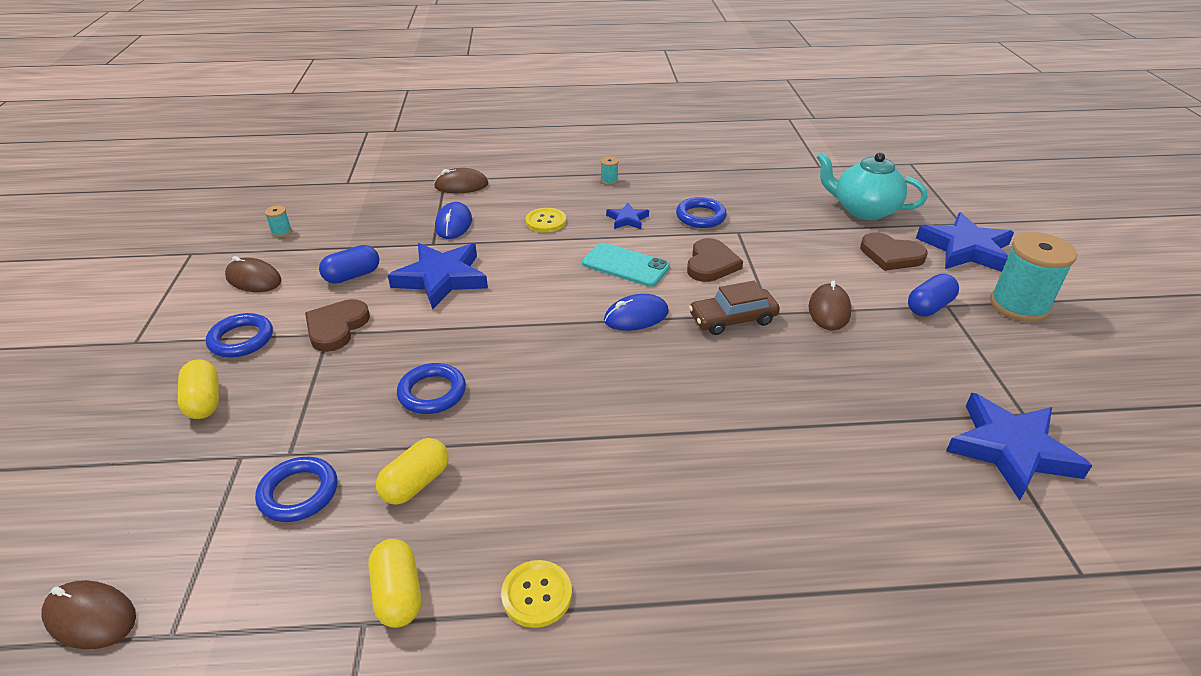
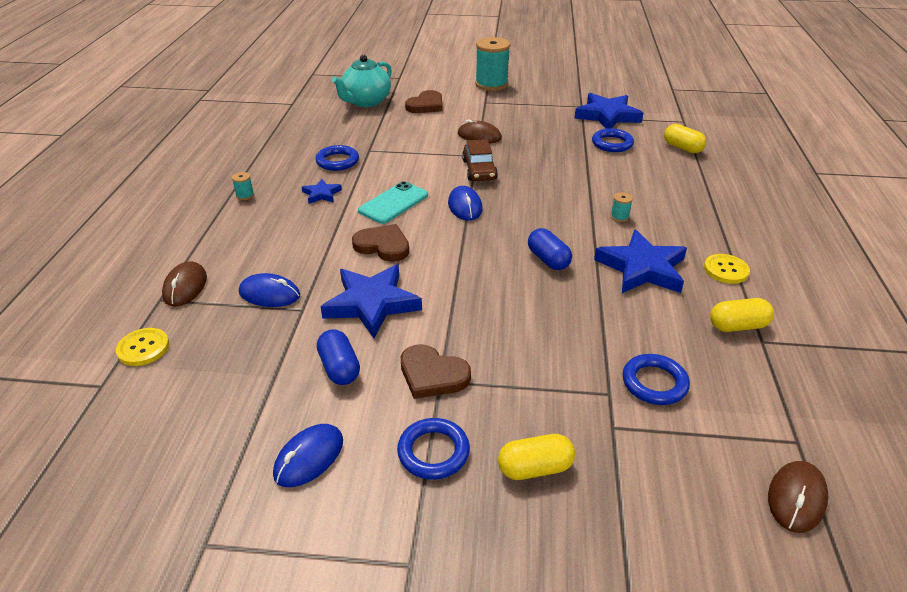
camera: 80 degrees left, 0 degrees up
brown mouse [225,256,282,292] -> blue mouse [273,424,343,487]
turquoise spool [265,205,292,237] -> turquoise spool moved to [610,192,633,222]
yellow capsule [376,438,449,505] -> yellow capsule moved to [664,124,707,154]
blue ring [397,363,466,414] -> blue ring moved to [592,128,634,152]
yellow button [526,208,566,233] -> yellow button moved to [116,328,169,366]
brown heart [687,238,743,282] -> brown heart moved to [352,224,409,262]
blue capsule [908,274,959,317] -> blue capsule moved to [528,228,572,270]
blue star [916,212,1014,272] -> blue star moved to [594,229,687,293]

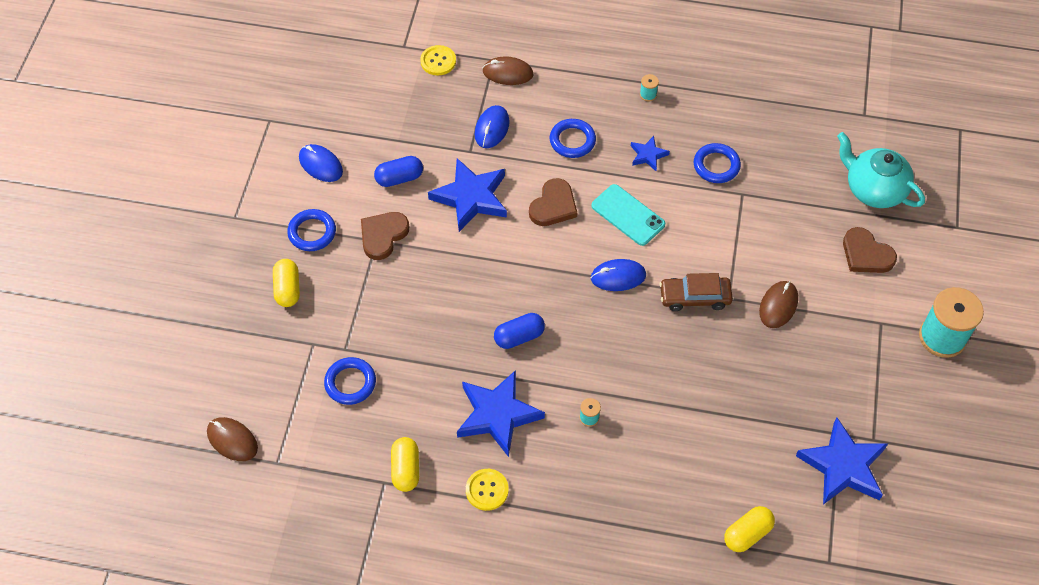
camera: 95 degrees right, 20 degrees up
blue ring [592,128,634,152] -> blue ring moved to [550,119,596,158]

